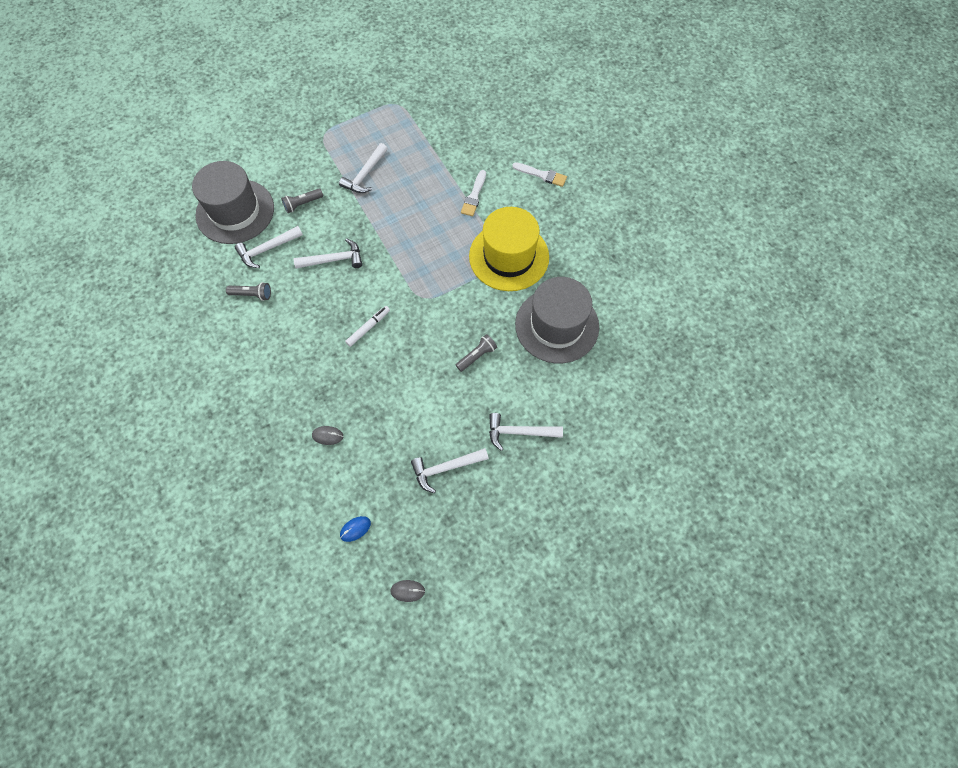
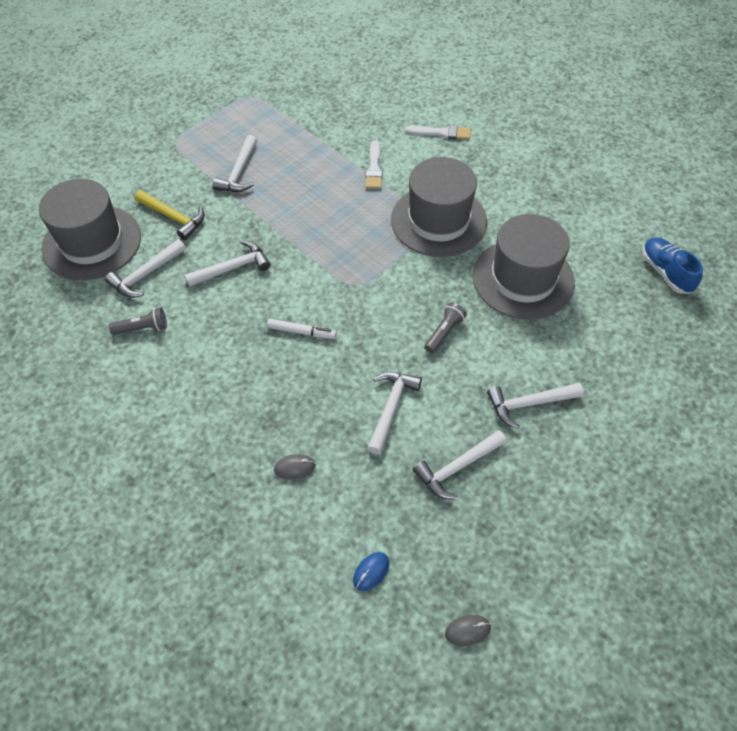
camera: 15 degrees left, 10 degrees down
grey flashlight [281,188,323,213] -> yellow hammer [135,190,205,240]
white marker [345,306,390,347] -> white marker turned 75 degrees clockwise [267,319,337,339]
yellow hat [469,207,549,291] -> grey hat [391,157,487,257]
none -> white hammer [367,372,422,455]
none -> blue shoe [642,237,703,294]

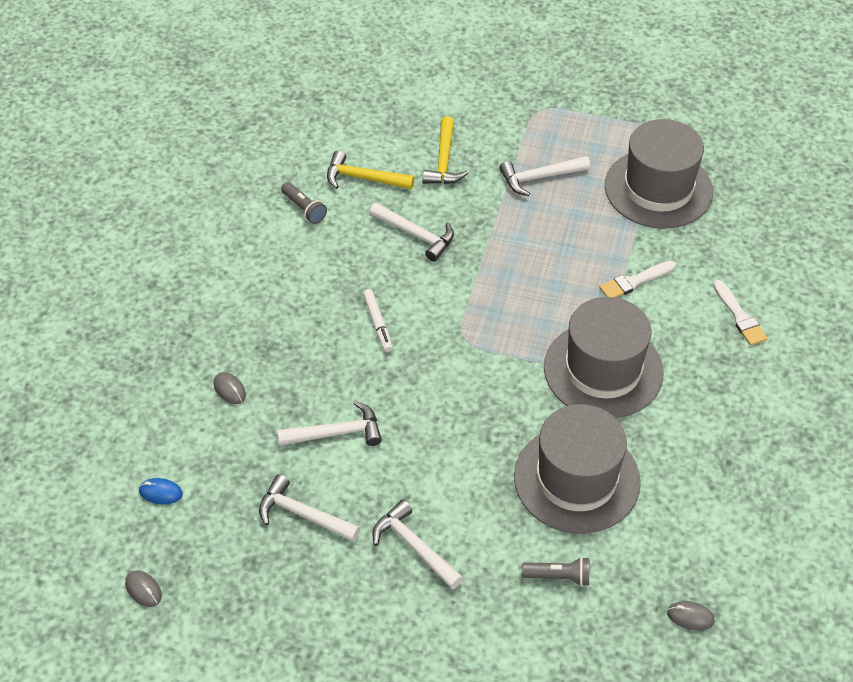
camera: 60 degrees right, 5 degrees down
grey hat [39,179,141,280] -> grey hat moved to [605,119,713,229]
white hammer [105,239,186,298] -> yellow hammer [327,150,414,189]
grey flashlight [425,302,467,353] -> grey flashlight moved to [522,557,589,586]
blue shoe [642,237,703,294] -> grey mouse [667,601,715,630]

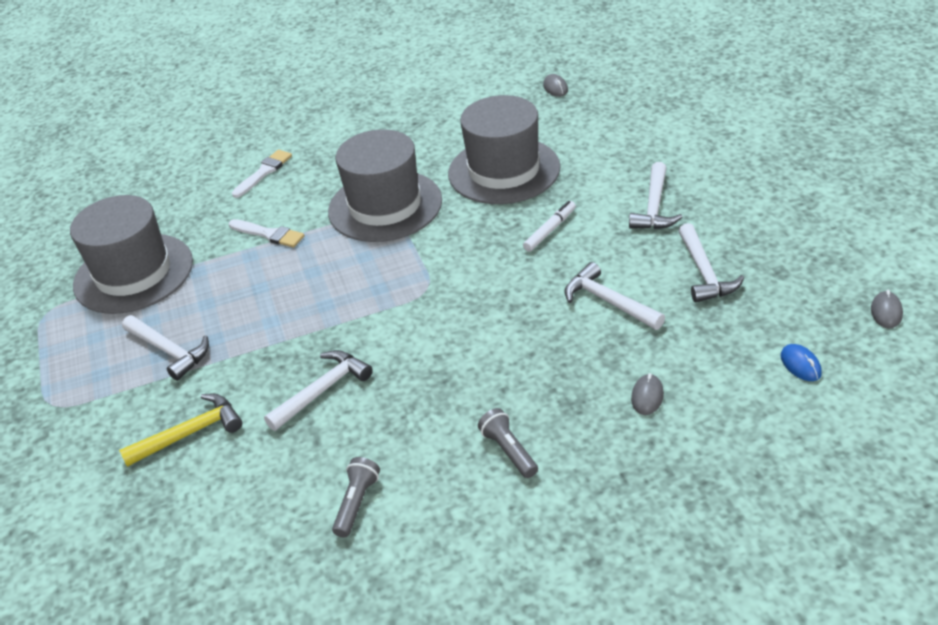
camera: 120 degrees left, 10 degrees down
yellow hammer [327,150,414,189] -> none
white marker [363,289,393,352] -> white marker moved to [523,201,576,252]
white hammer [369,203,454,261] -> white hammer turned 45 degrees clockwise [264,350,373,431]
grey flashlight [522,557,589,586] -> grey flashlight moved to [478,408,538,478]

